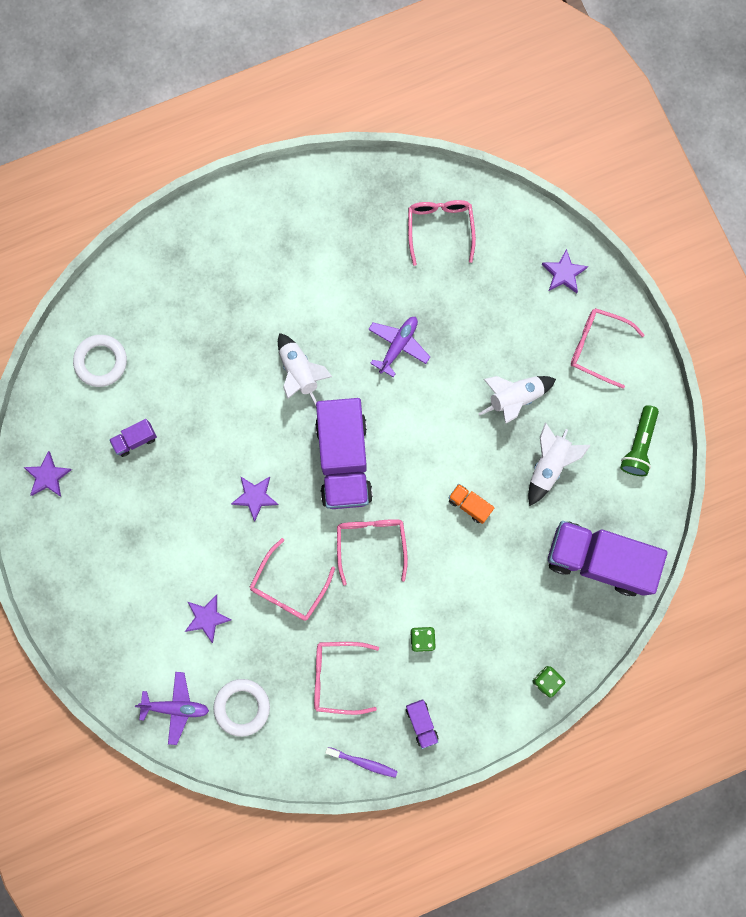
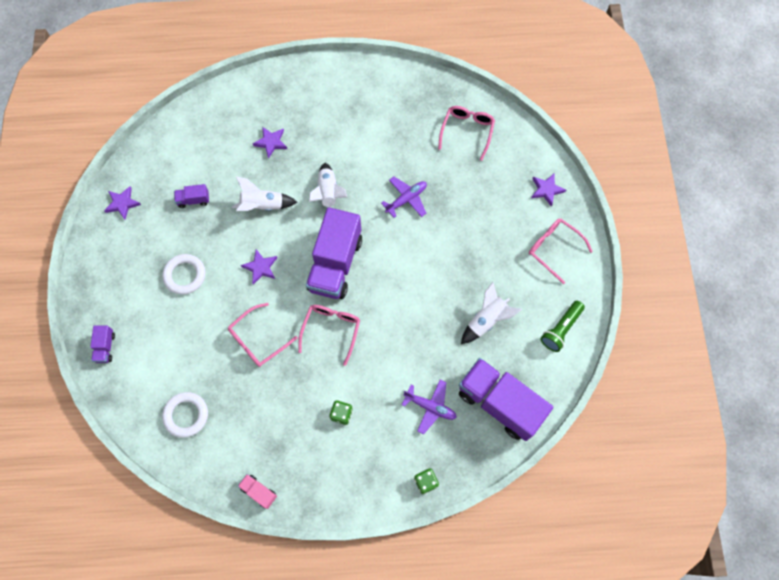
camera: 20 degrees right, 10 degrees down
white ring [73,335,127,387] -> white ring moved to [162,254,205,295]
purple plane [135,672,209,745] -> purple plane moved to [402,380,457,434]
purple star [185,594,232,643] -> purple star moved to [253,127,287,159]
pink glasses [314,642,379,715] -> none
purple toothbrush [325,747,398,778] -> pink truck [238,474,277,509]
purple truck [406,699,439,749] -> purple truck moved to [90,326,115,363]
orange truck [448,484,494,524] -> none
white rocket [478,376,556,424] -> white rocket moved to [232,176,297,211]

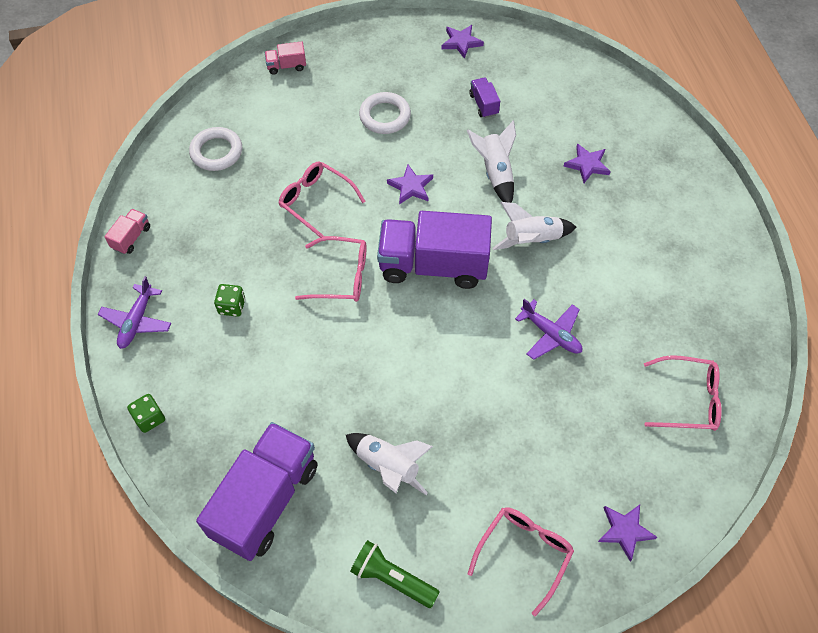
camera: 80 degrees right, 10 degrees down
purple truck [90,326,115,363] -> pink truck [265,41,306,75]
purple plane [402,380,457,434] -> purple plane moved to [98,276,171,349]

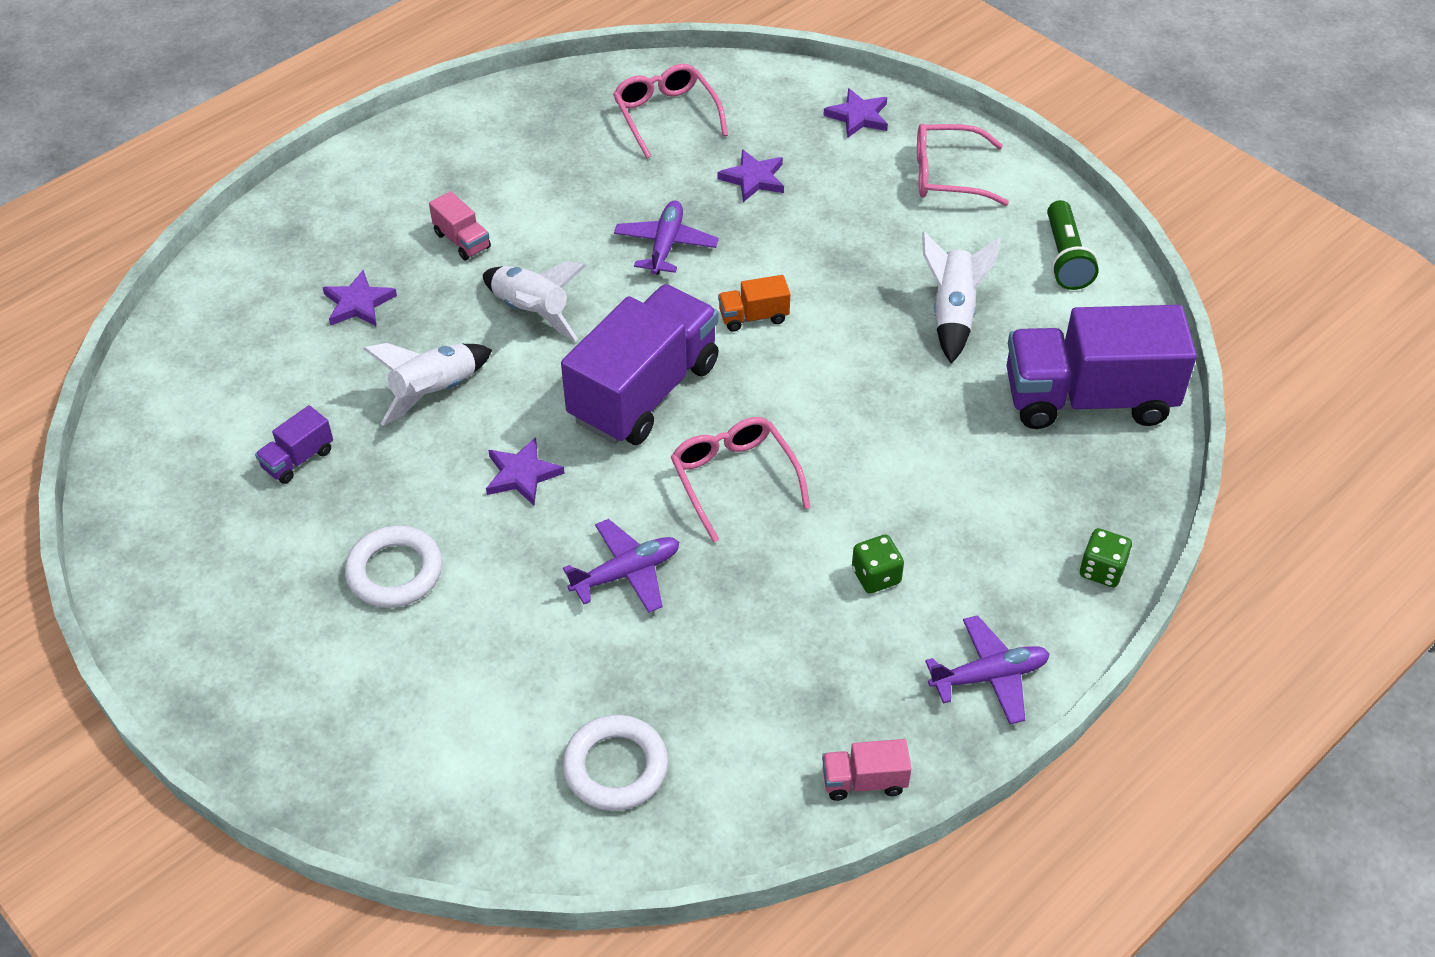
camera: 120 degrees left, 10 degrees down
pink truck [265,41,306,75] -> pink truck moved to [429,191,491,260]
pink glasses [278,162,365,237] -> purple plane [563,519,679,613]
purple truck [377,211,492,289] -> purple truck turned 120 degrees counterclockwise [561,284,719,445]
purple star [441,25,484,59] -> purple star moved to [717,149,784,202]
none -> orange truck [718,275,790,332]

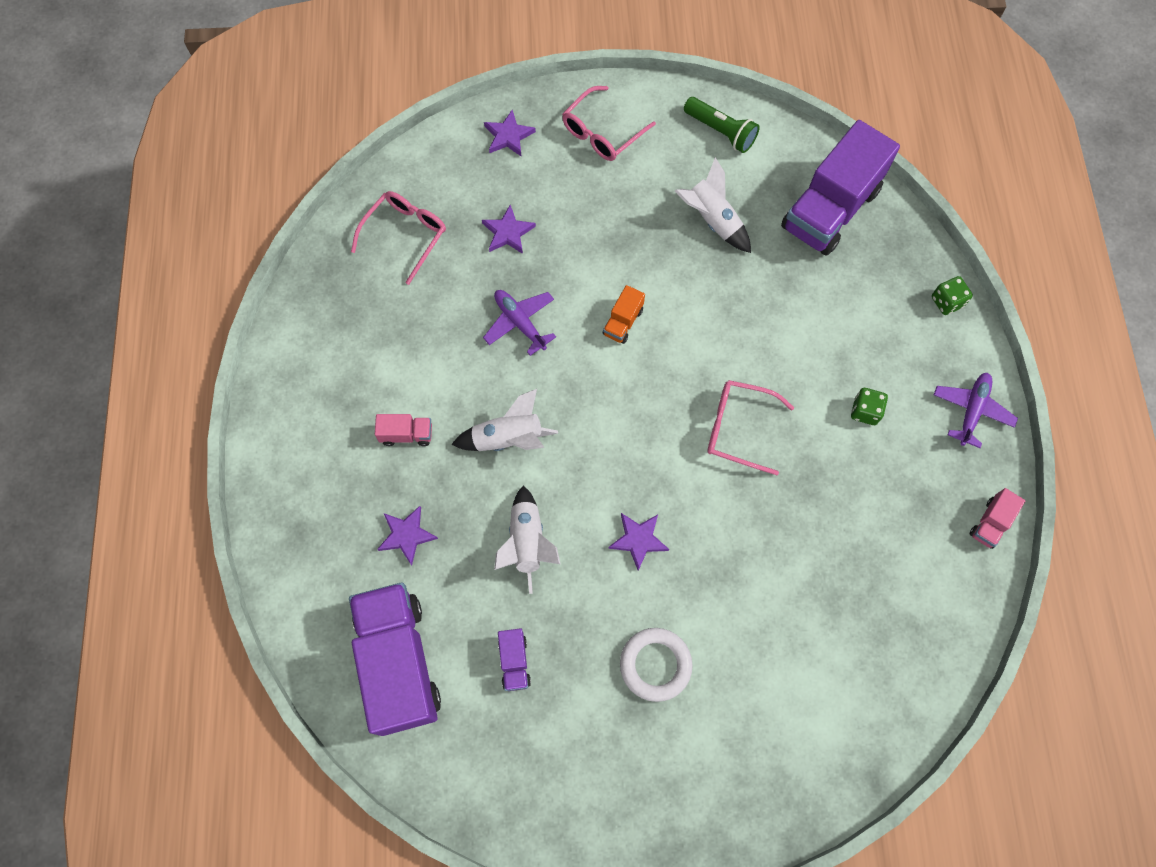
camera: 50 degrees left, 20 degrees up
purple truck [561,284,719,445] -> purple truck moved to [349,582,441,736]
purple plane [563,519,679,613] -> none
white ring [563,715,668,811] -> none
pink glasses [613,64,728,159] -> pink glasses turned 105 degrees clockwise [351,191,446,285]

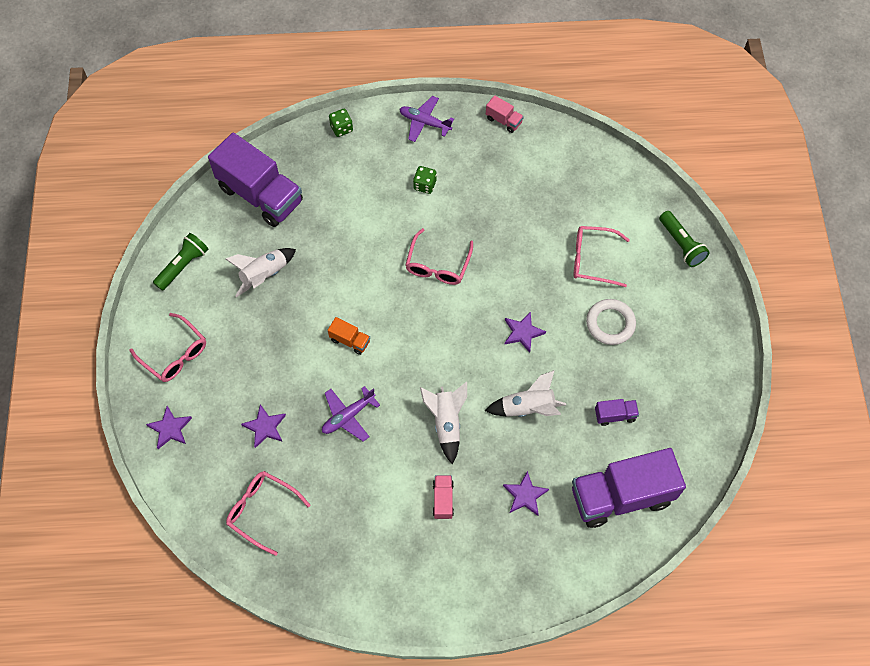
camera: 90 degrees left, 5 degrees down
none -> pink glasses [574,226,630,287]
none -> green flashlight [659,211,710,267]

